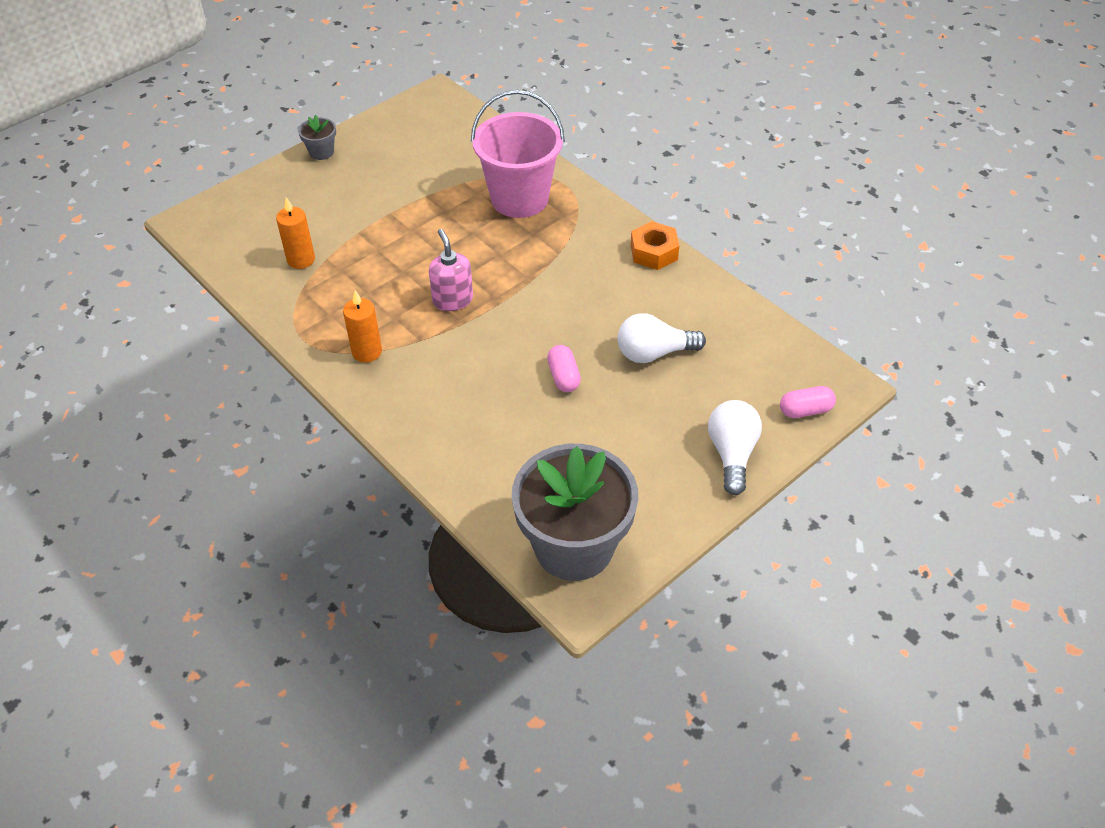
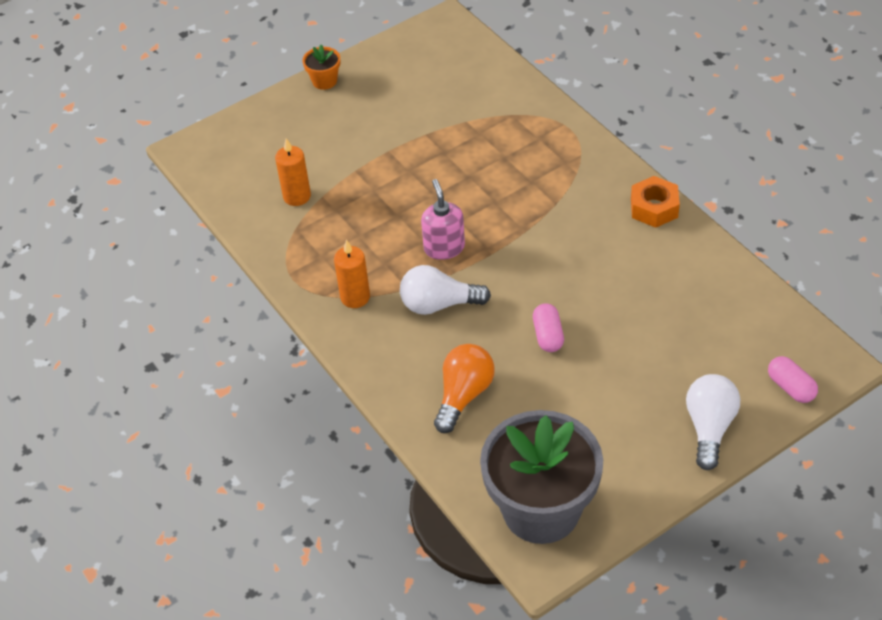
camera: 10 degrees right, 0 degrees up
grey flower pot [298,115,336,160] -> orange flower pot [303,45,340,90]
pink bucket [471,90,565,218] -> none
white light bulb [618,313,706,363] -> white light bulb moved to [400,265,491,315]
pink capsule [780,386,836,418] -> pink capsule turned 60 degrees clockwise [768,356,818,403]
none -> orange light bulb [434,344,495,433]

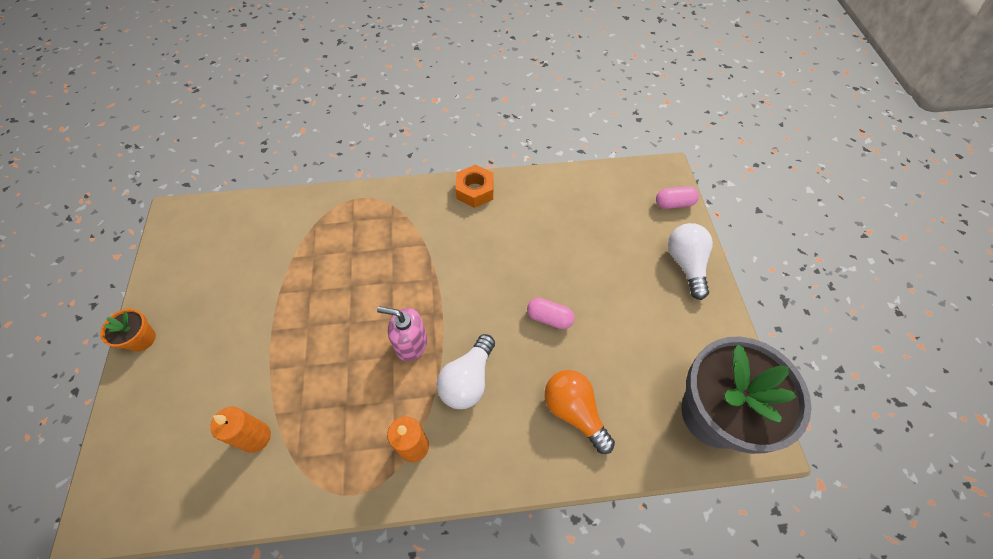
camera: 65 degrees left, 10 degrees up
white light bulb [686,374,740,470] -> white light bulb turned 45 degrees clockwise [668,223,713,300]

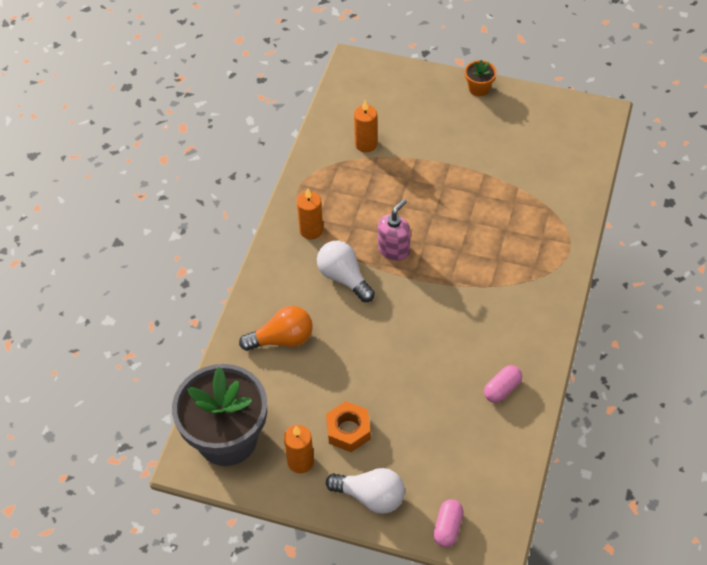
camera: 115 degrees right, 5 degrees down
orange nut [455,165,494,208] -> orange nut moved to [326,401,371,452]
pink capsule [527,298,574,329] -> pink capsule moved to [484,365,522,403]
none -> orange candle [284,425,314,473]

